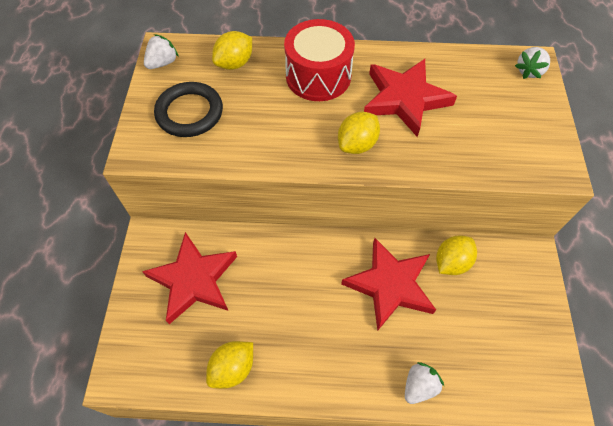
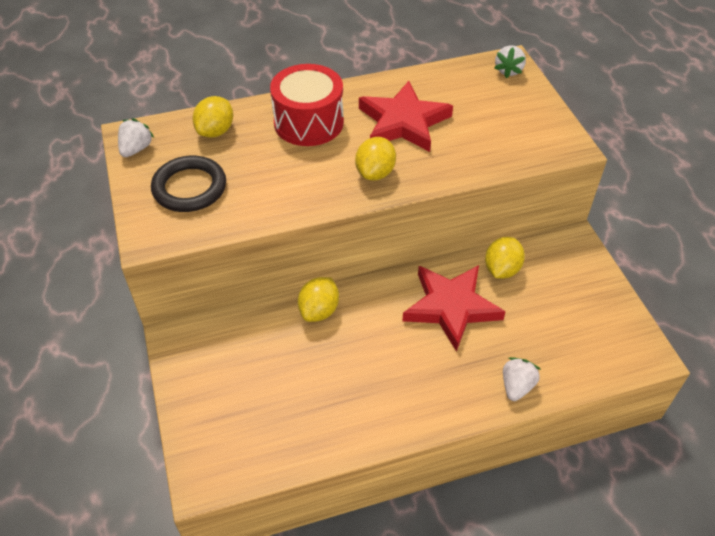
camera: 20 degrees left, 10 degrees down
red star [142,232,237,324] -> none
yellow lemon [206,341,253,389] -> yellow lemon moved to [298,277,339,322]

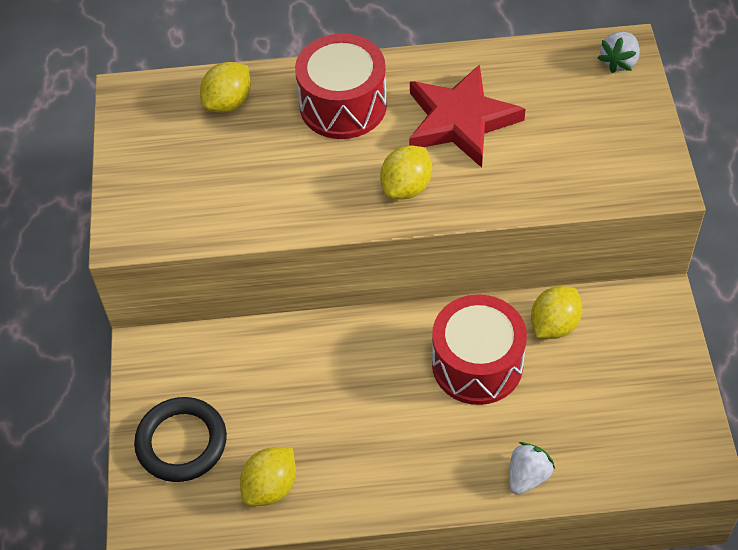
camera: 15 degrees right, 5 degrees up
white strawberry [118,118,154,157] -> none
black ring [151,156,226,212] -> black ring moved to [134,397,227,482]
yellow lemon [298,277,339,322] -> yellow lemon moved to [240,447,296,506]
red star [402,265,506,352] -> red drum [432,294,527,405]

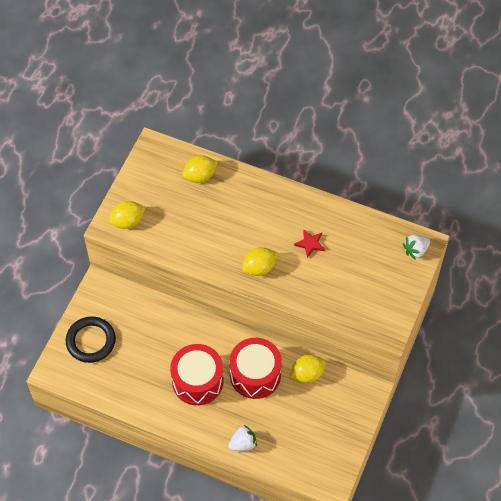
camera: 25 degrees right, 5 degrees up
yellow lemon [240,447,296,506] -> yellow lemon moved to [109,201,146,229]
red drum [295,33,387,139] -> red drum moved to [170,344,224,405]
red star [409,64,525,168] -> red star [294,229,325,258], size x0.44

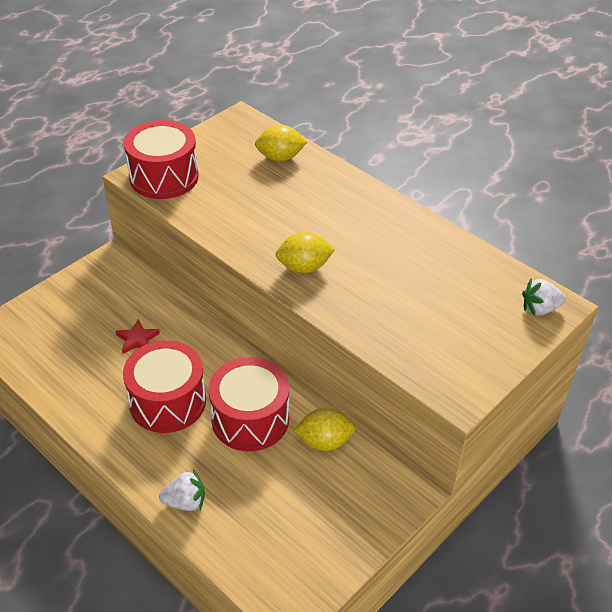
camera: 20 degrees right, 15 degrees down
black ring [66,316,116,363] -> none
yellow lemon [109,201,146,229] -> red drum [124,120,199,199]
red star [294,229,325,258] -> red star moved to [116,319,160,354]

